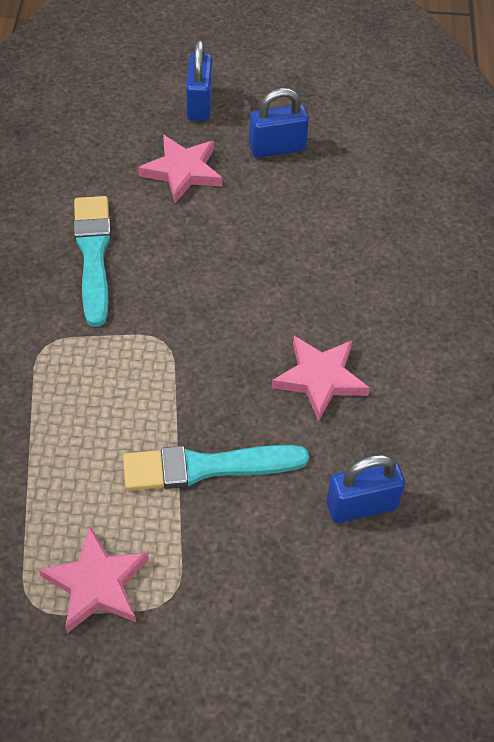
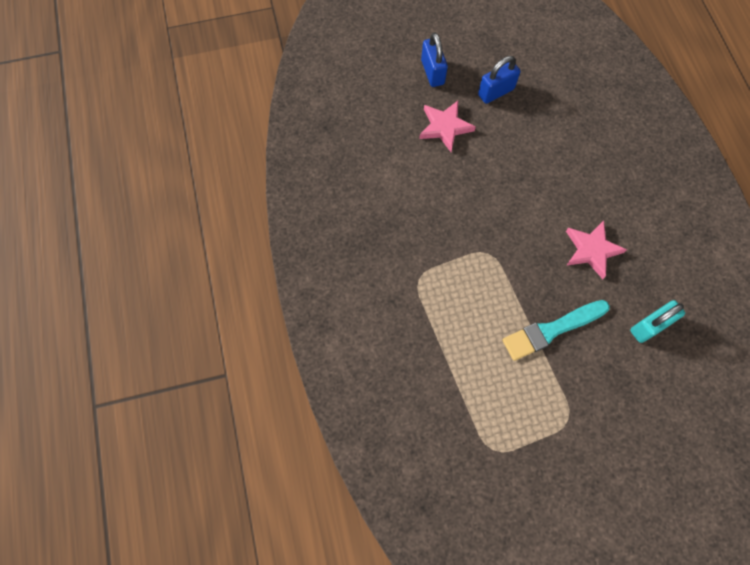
camera: 15 degrees left, 15 degrees up
pink star [39,527,149,633] -> none
turquoise brush [74,196,111,327] -> none
blue padlock [326,454,405,523] -> turquoise padlock [630,300,685,343]

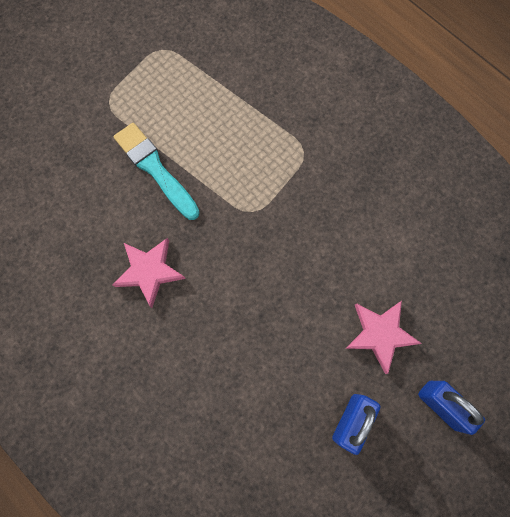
camera: 150 degrees right, 5 degrees up
turquoise brush [502,300,610,361] -> turquoise brush turned 75 degrees counterclockwise [114,123,200,220]
turquoise padlock [630,300,685,343] -> none

